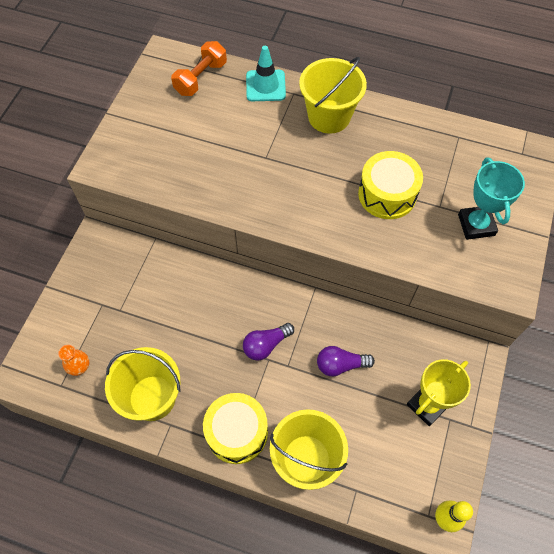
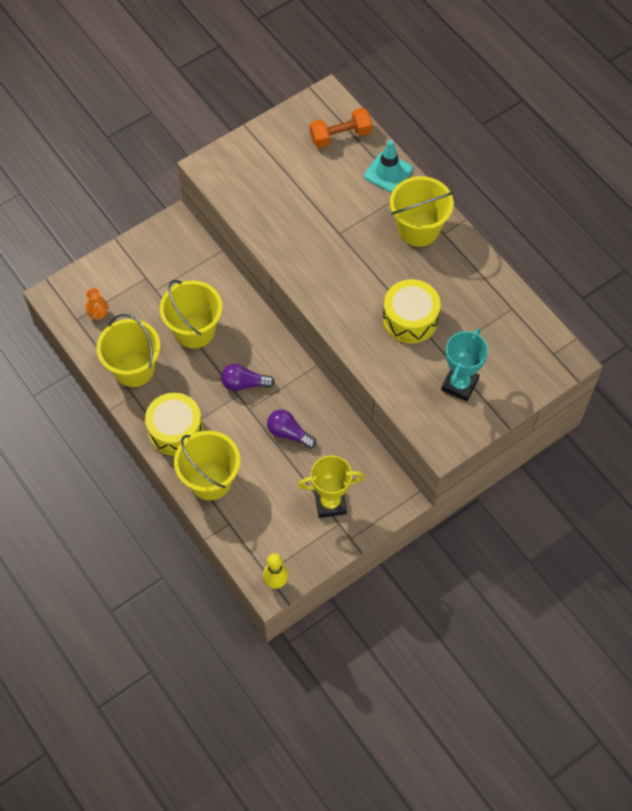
camera: 35 degrees right, 0 degrees up
none -> yellow bucket [160,280,222,348]

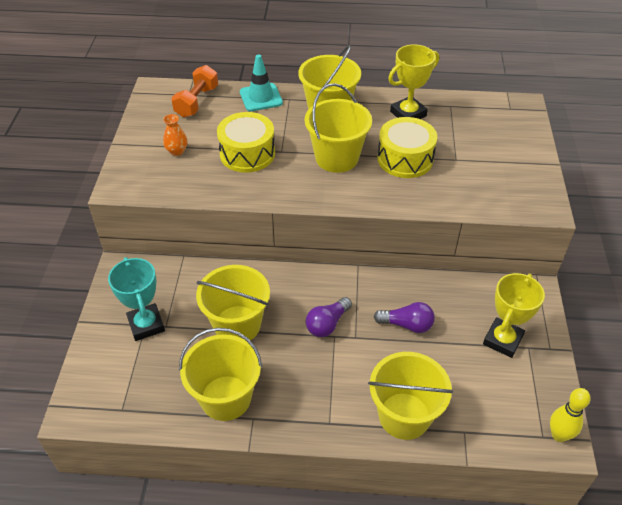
camera: 50 degrees left, 15 degrees down
orange vase [86,288,108,320] -> orange vase moved to [163,114,187,156]
yellow drum [145,393,203,456] -> yellow drum moved to [217,112,275,173]
purple light bulb [267,410,316,449] -> purple light bulb turned 150 degrees counterclockwise [374,302,435,333]
turquoise trophy [441,328,488,401] -> turquoise trophy moved to [108,257,165,341]
none -> yellow bucket [305,83,372,173]
none -> yellow trophy [388,44,439,119]

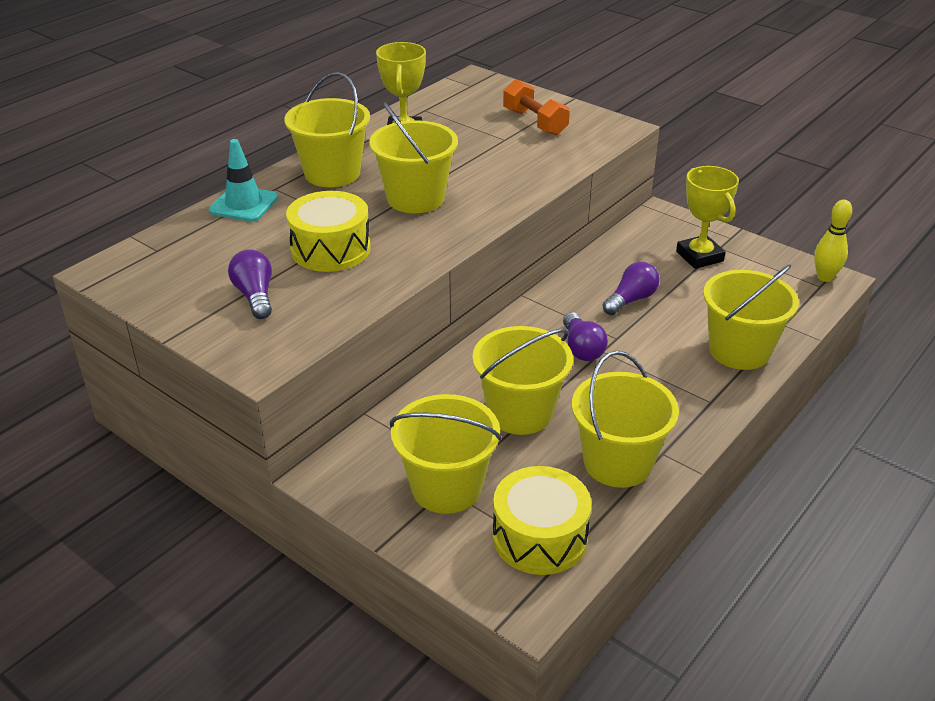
camera: 55 degrees left, 10 degrees down
turquoise trophy [108,257,165,341] -> yellow bucket [390,394,502,514]
orange vase [163,114,187,156] -> purple light bulb [228,249,272,319]
orange dumbbell [171,65,218,117] -> orange dumbbell moved to [503,79,570,136]
yellow drum [377,117,437,178] -> yellow drum moved to [493,466,591,575]

